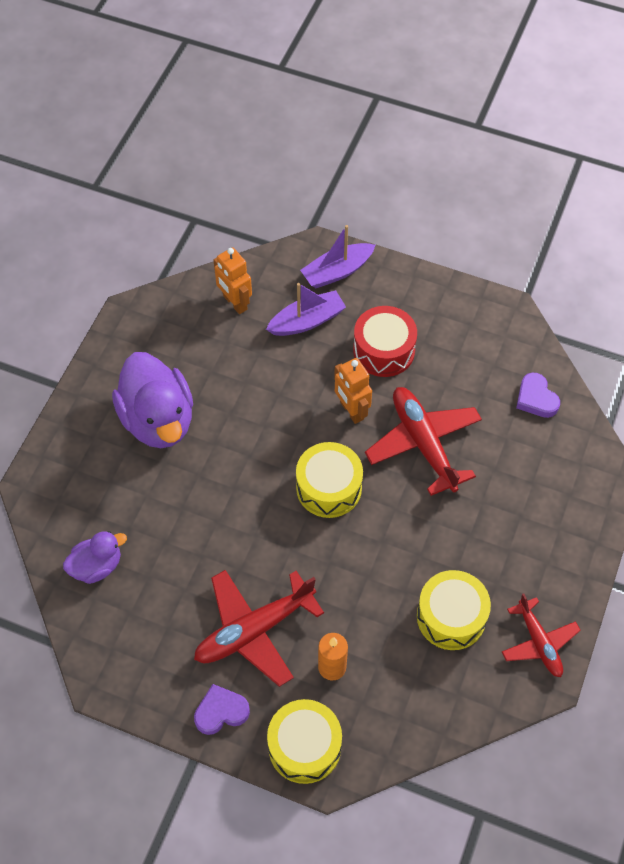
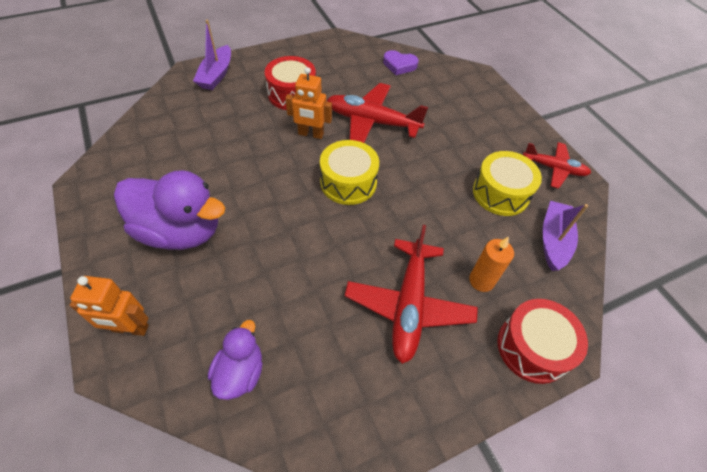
camera: 50 degrees left, 5 degrees down
purple heart [194,684,250,735] -> none
orange robot [213,247,252,314] -> orange robot moved to [70,276,149,336]
purple boat [266,283,346,336] -> purple boat moved to [542,201,588,271]
yellow drum [267,699,342,784] -> red drum [497,299,588,384]

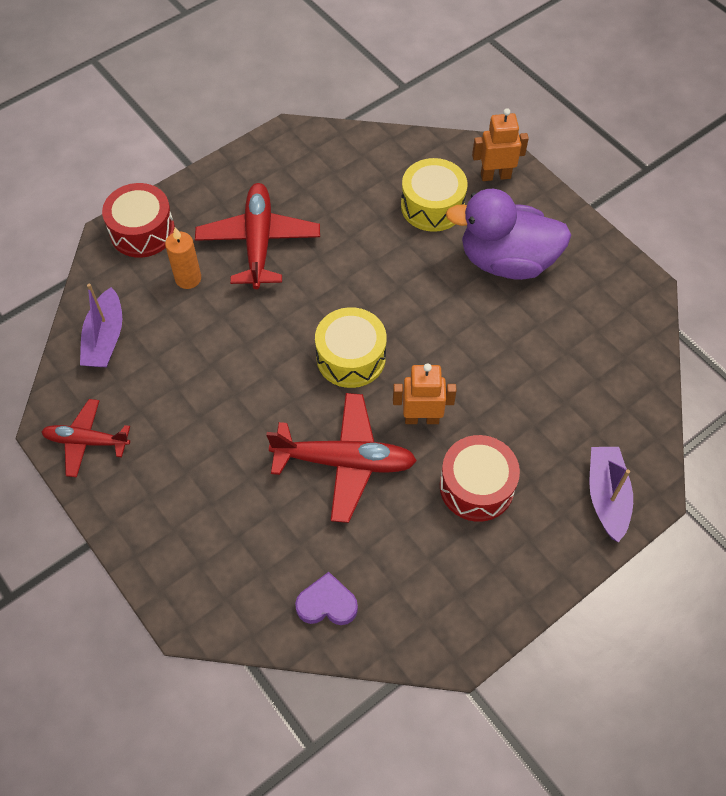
camera: 170 degrees right, 5 degrees up
purple duck [208,320,262,400] -> none
yellow drum [473,151,542,216] -> yellow drum moved to [401,158,468,232]

